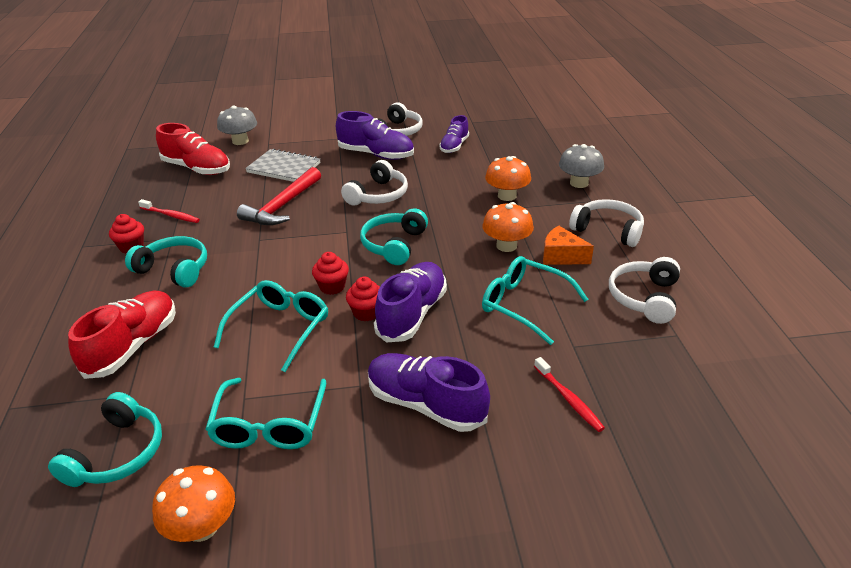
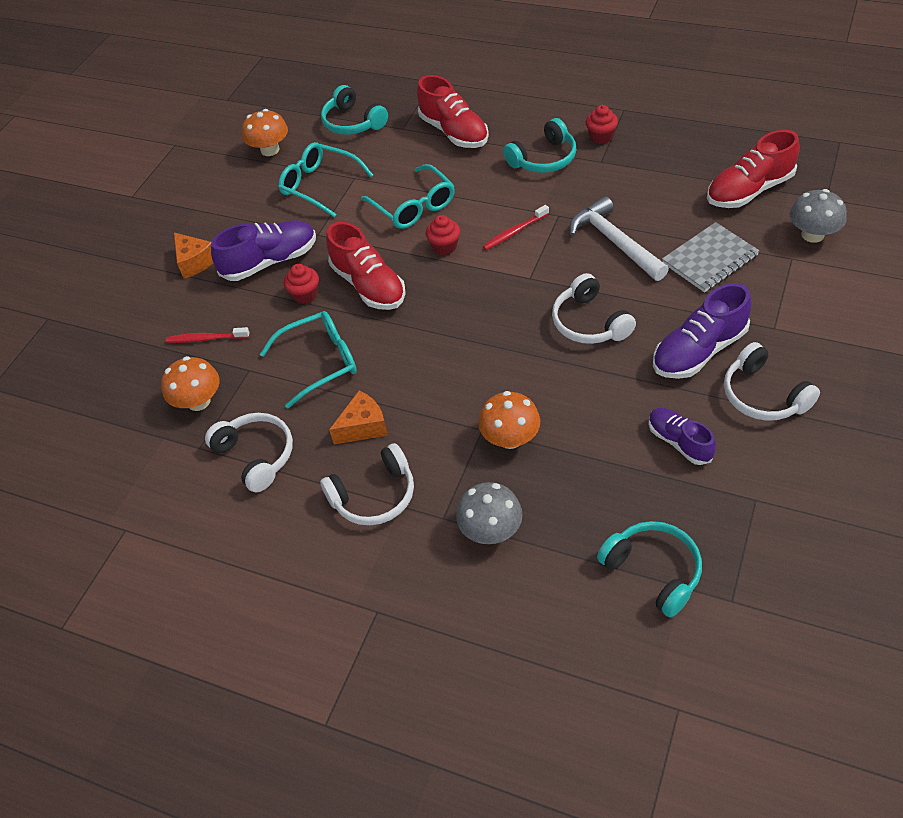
camera: 125 degrees right, 15 degrees up
red toothbrush [138,199,200,223] -> red toothbrush moved to [483,205,549,250]
red hammer [237,167,321,225] -> white hammer [570,196,669,281]
red cupcake [346,277,380,321] -> red cupcake moved to [284,264,319,304]
turquoise headphones [360,208,428,265] -> turquoise headphones moved to [597,521,702,618]
purple shoe [374,262,447,343] -> red shoe [326,222,406,310]
orange mushroom [482,202,534,252] -> orange mushroom moved to [161,356,220,411]
none -> orange cheese [174,233,213,278]

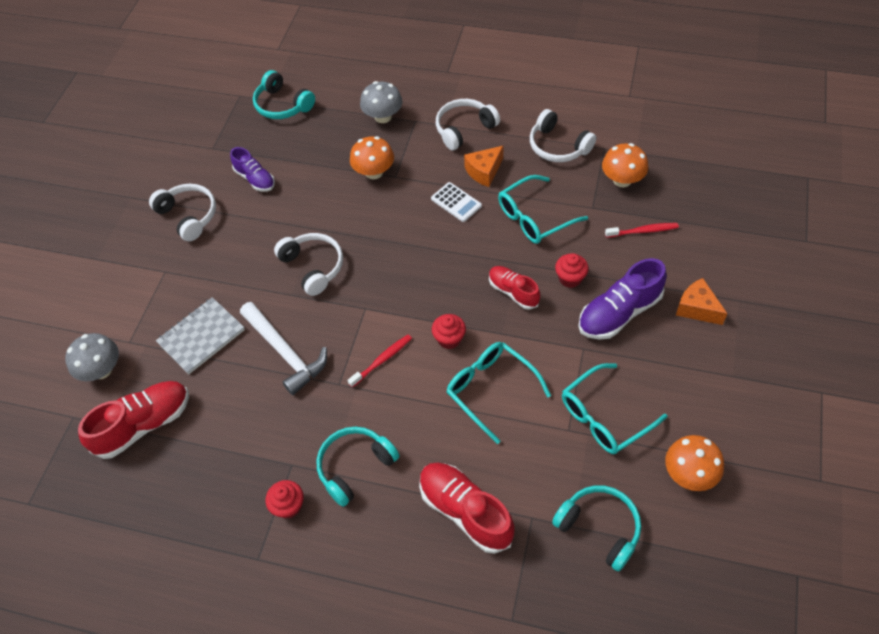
camera: 170 degrees right, 5 degrees up
turquoise glasses [278,142,373,217] -> turquoise glasses turned 120 degrees clockwise [562,363,668,454]
red shoe [326,222,406,310] -> red shoe [489,266,540,310], size x0.62
purple shoe [653,283,752,379] -> none
none -> white calculator [431,182,482,222]

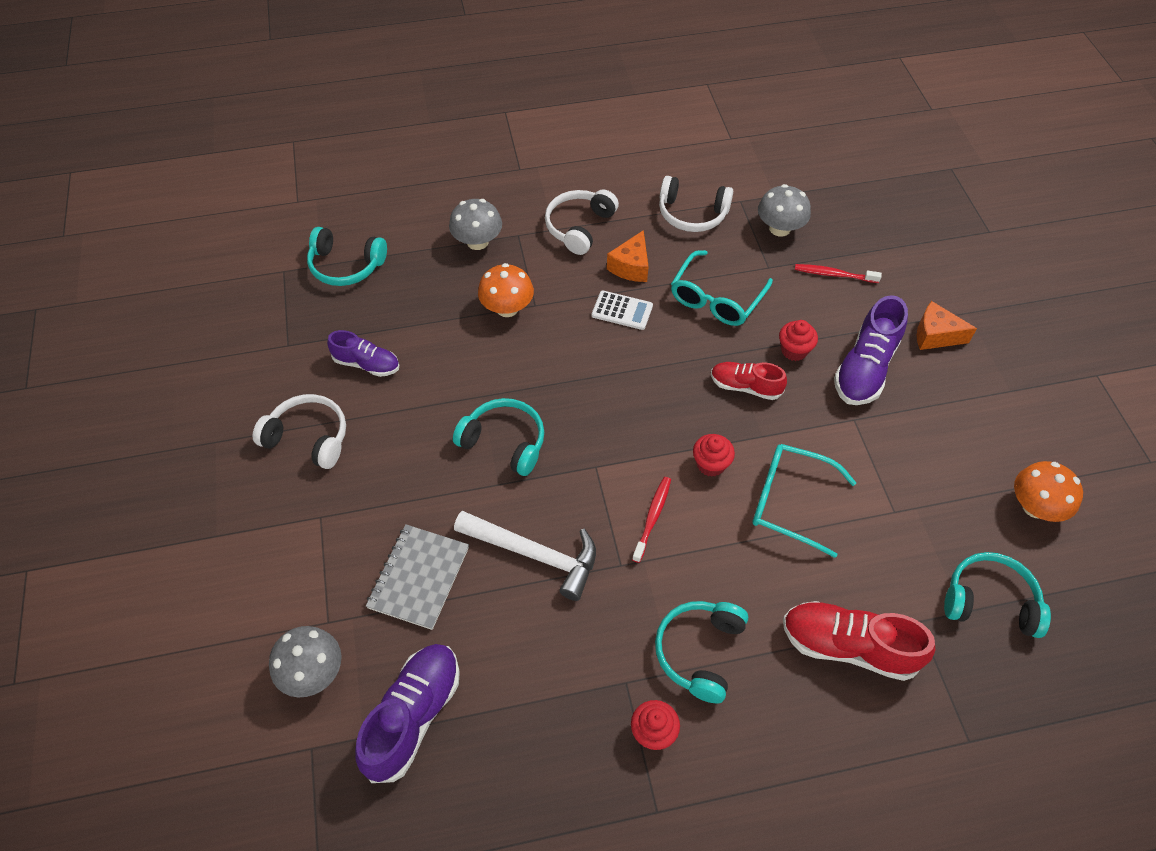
camera: 30 degrees left, 0 degrees up
red shoe [78,381,189,459] -> purple shoe [355,644,460,783]
white headphones [274,233,343,296] -> turquoise headphones [453,398,544,476]
turquoise glasses [562,363,668,454] -> none
orange mushroom [602,143,648,187] -> grey mushroom [758,184,811,237]
red toothbrush [605,223,679,238] -> red toothbrush turned 135 degrees counterclockwise [795,264,882,283]

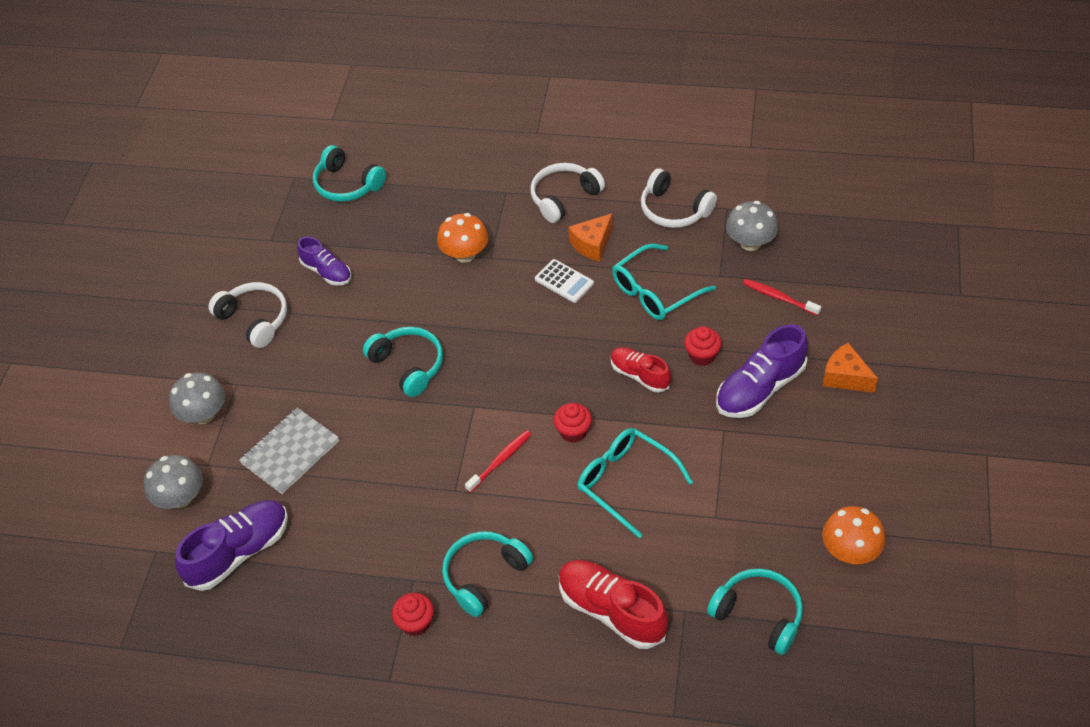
camera: 25 degrees right, 5 degrees down
grey mushroom [449,199,502,250] -> grey mushroom moved to [169,372,225,424]
white hammer [454,511,596,601] -> none

